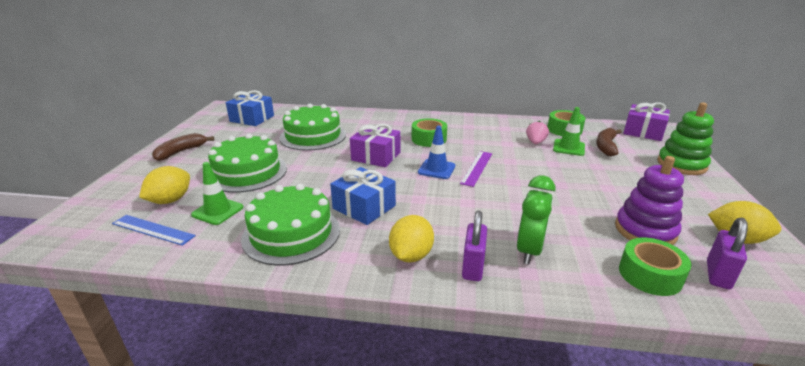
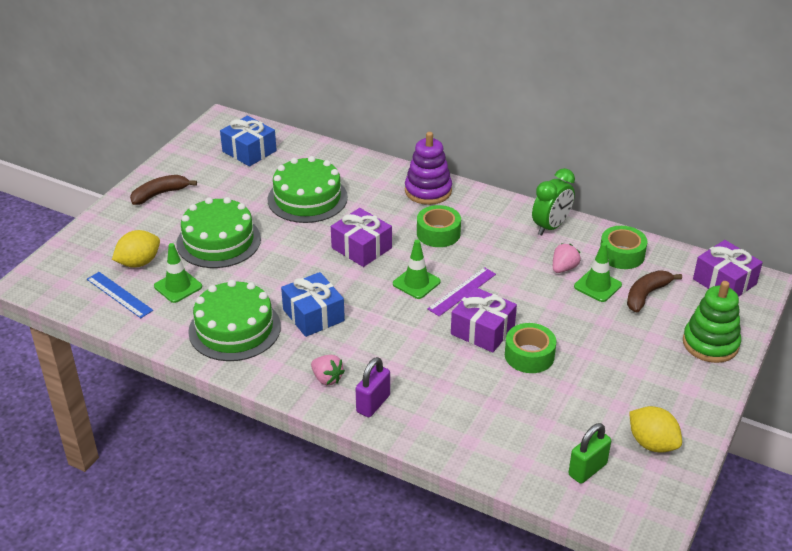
camera: 20 degrees right, 10 degrees up
yellow lemon [389,215,434,262] -> pink strawberry [311,355,345,385]
blue traffic cone [418,126,455,179] -> green traffic cone [393,240,441,299]
green clock [517,176,555,265] -> green clock moved to [532,168,575,236]
purple stacking toy [615,156,684,245] -> purple stacking toy moved to [405,132,452,205]
green tape [619,238,691,296] -> green tape moved to [505,323,556,373]
purple padlock [707,218,748,289] -> green padlock [568,423,611,484]
none -> purple gift [451,287,517,352]

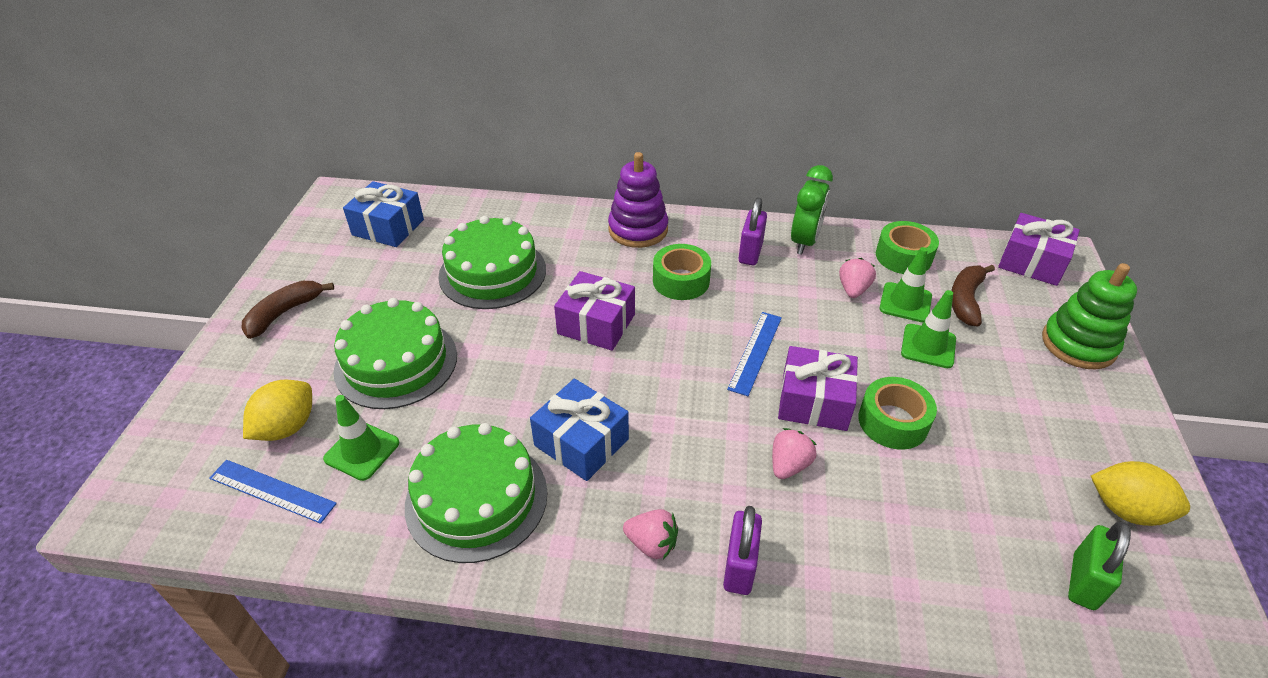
camera: 20 degrees left, 5 degrees up
green traffic cone [393,240,441,299] -> green traffic cone moved to [901,290,956,368]
purple ruler [427,267,496,316] -> blue ruler [727,312,782,396]
none -> purple padlock [738,198,767,265]
none -> pink strawberry [772,428,817,479]

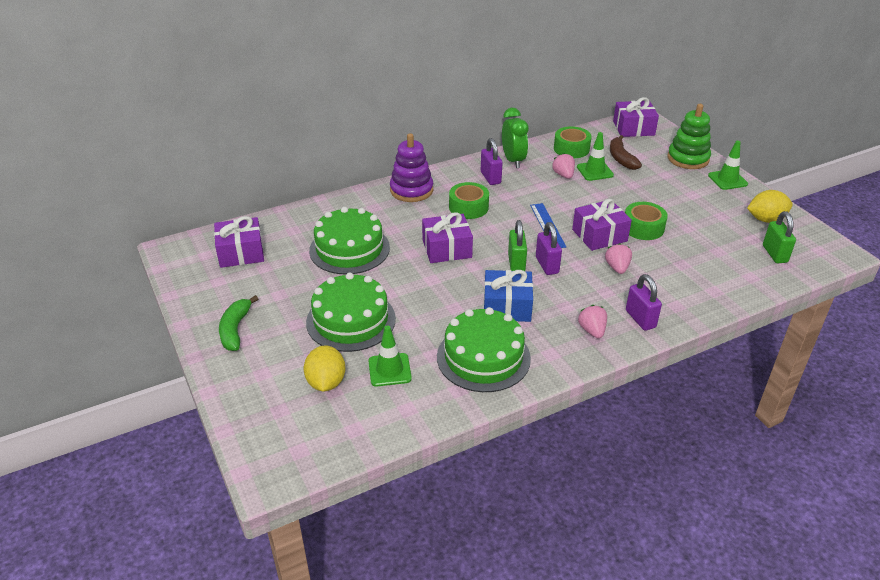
camera: 35 degrees left, 5 degrees down
blue ruler [209,460,337,524] -> none
brown banana [241,281,334,339] -> green banana [219,295,258,351]
blue gift [343,181,424,247] -> purple gift [214,216,264,268]
pink strawberry [623,509,678,559] -> pink strawberry turned 90 degrees counterclockwise [578,305,607,338]
green traffic cone [901,290,956,368] -> green traffic cone moved to [708,140,748,190]
none -> green padlock [508,220,527,271]
none -> purple padlock [536,222,562,275]

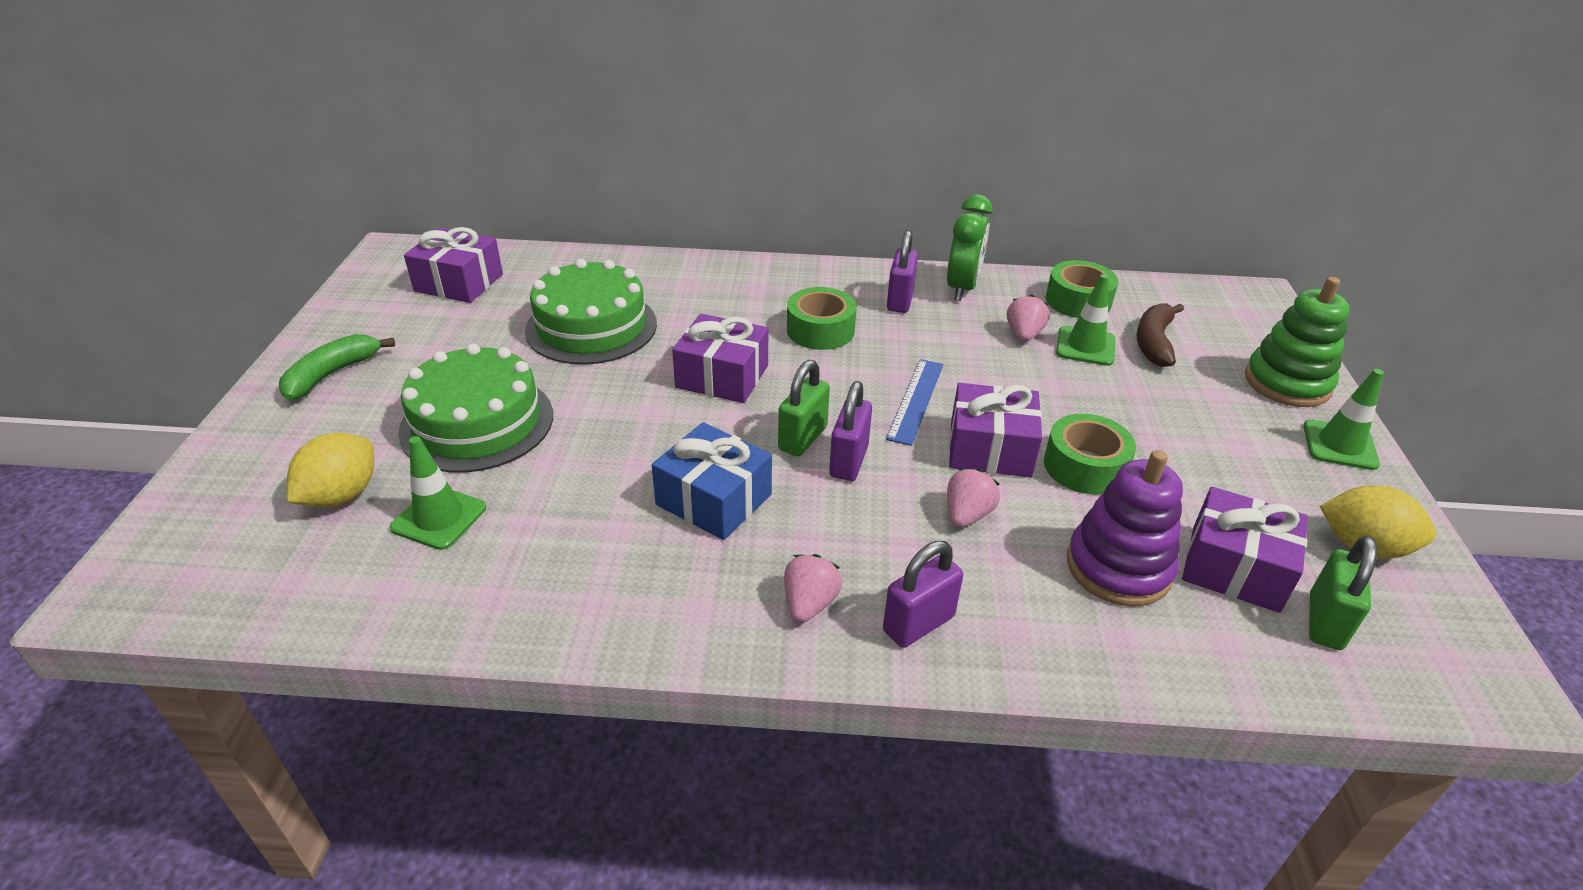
camera: 30 degrees right, 0 degrees up
purple stacking toy [390,133,433,202] -> purple stacking toy moved to [1067,450,1183,606]
green cake [437,307,531,392] -> none
purple gift [613,97,659,137] -> purple gift moved to [1182,487,1308,613]
purple padlock [626,274,662,331] -> purple padlock turned 45 degrees clockwise [883,541,963,648]

